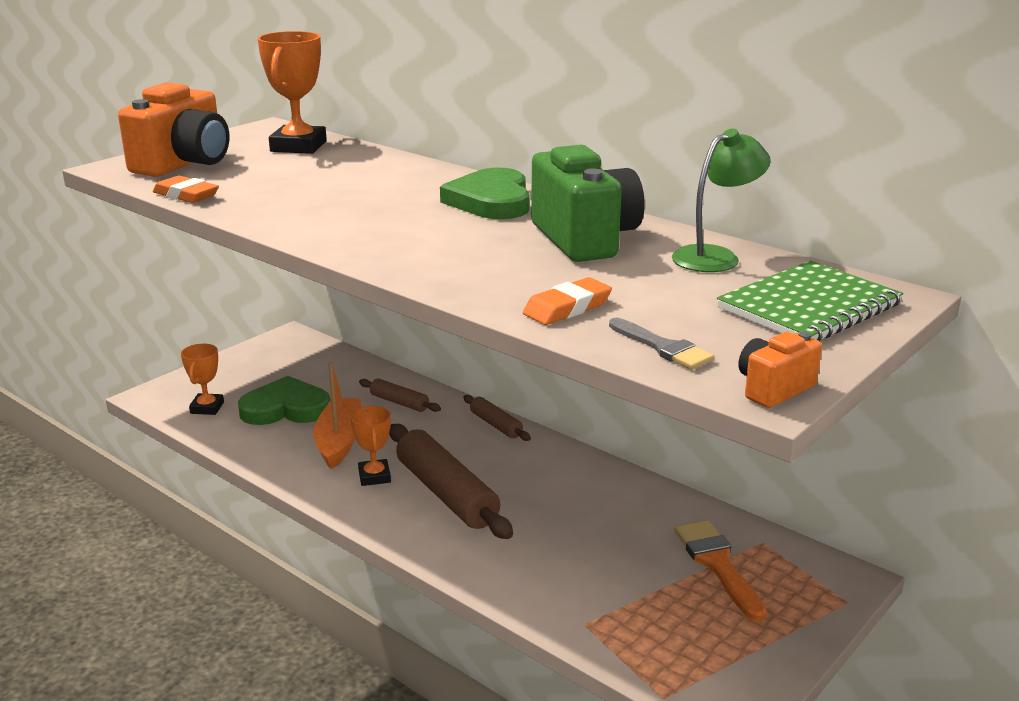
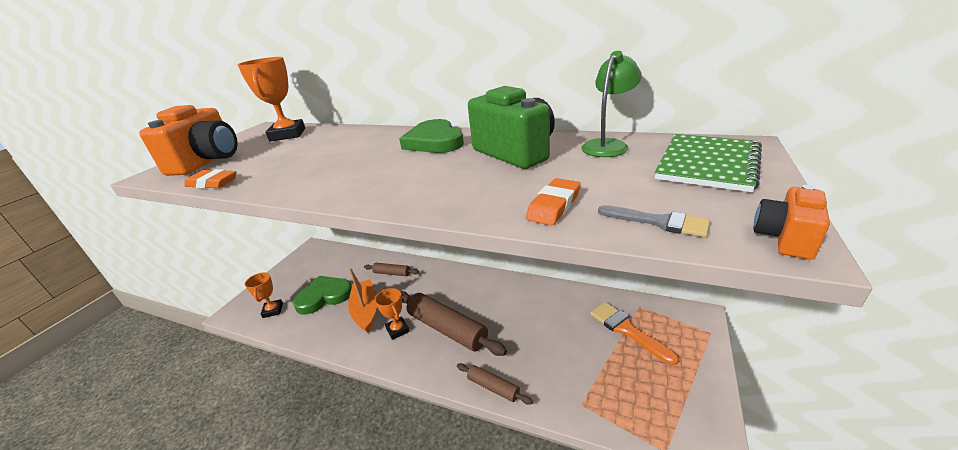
camera: 15 degrees left, 5 degrees up
brown rolling pin [463,395,531,441] -> brown rolling pin moved to [457,363,533,405]

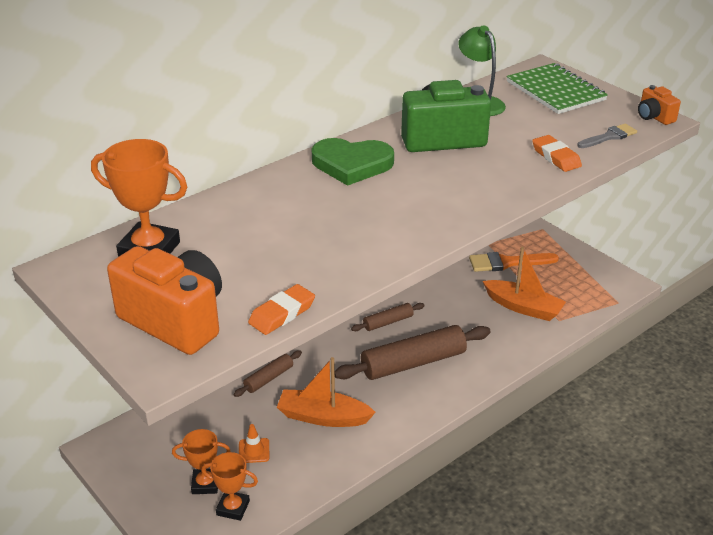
camera: 65 degrees left, 5 degrees up
green heart [293,276,352,315] -> orange traffic cone [239,424,269,463]
orange trophy [375,288,410,340] -> orange trophy moved to [172,429,230,494]
brown rolling pin [457,363,533,405] -> brown rolling pin moved to [351,303,425,331]
none -> orange boat [483,247,566,321]

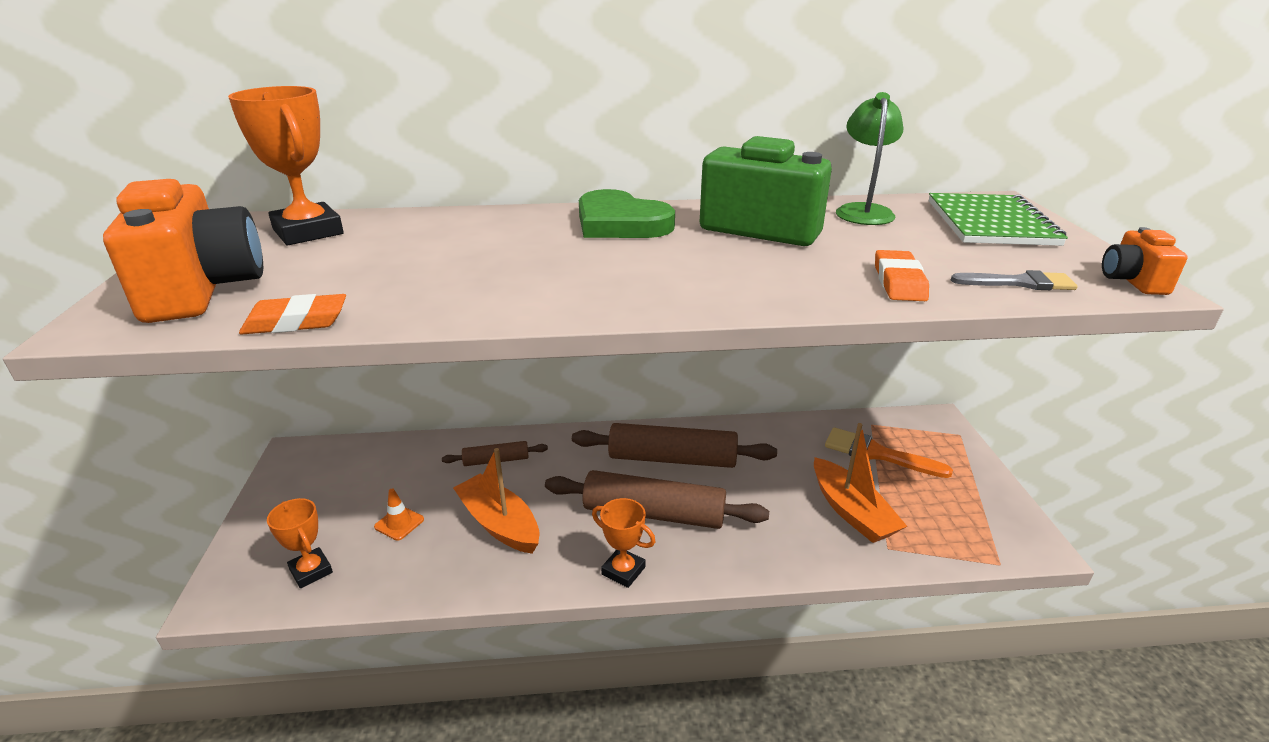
camera: 35 degrees right, 5 degrees down
orange trophy [172,429,230,494] -> orange trophy moved to [592,498,656,588]
brown rolling pin [351,303,425,331] -> brown rolling pin [572,423,777,468], size x1.96

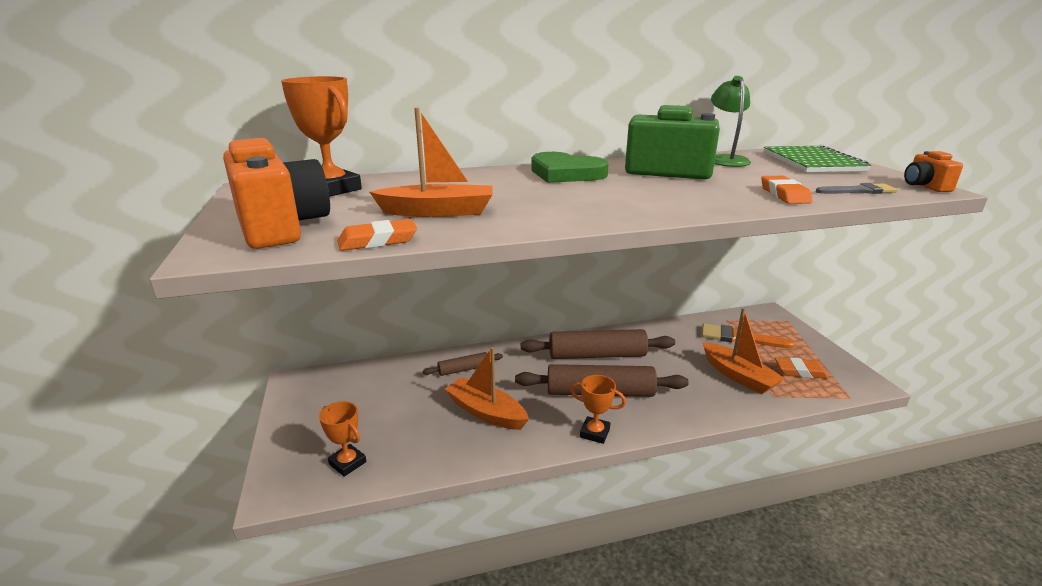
camera: 10 degrees left, 5 degrees down
orange traffic cone [374,489,424,541] -> none
none -> orange boat [370,108,492,217]
none -> orange eraser [775,358,829,379]

